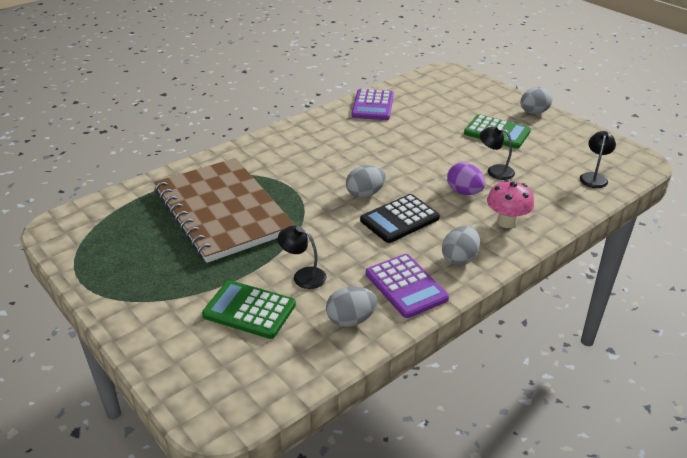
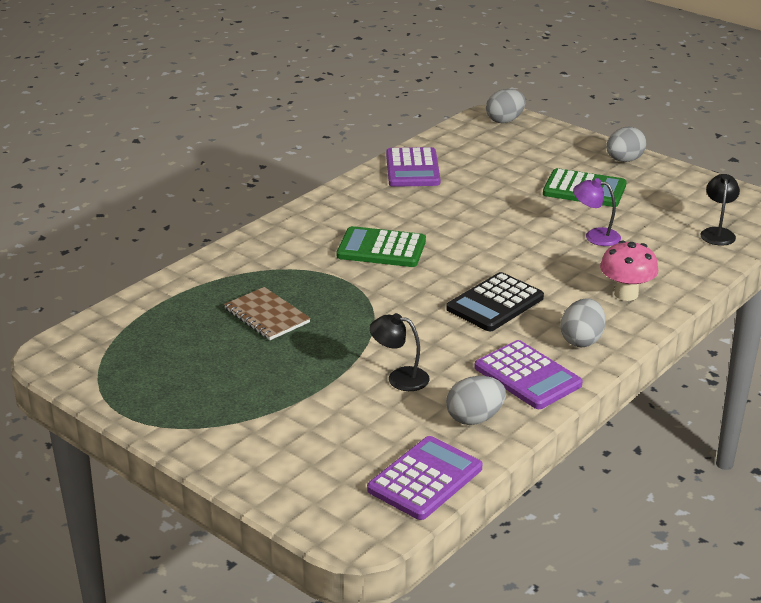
camera: 10 degrees left, 5 degrees down
brown notebook [154,158,295,263] -> brown notebook [224,287,310,340], size x0.42
green calculator [202,280,296,339] -> green calculator moved to [337,226,426,267]
grey egg [346,165,386,198] -> grey egg moved to [486,89,526,123]
purple egg [447,162,485,195] -> none
black lamp [480,126,515,180] -> purple lamp [573,178,621,246]
none -> purple calculator [367,436,482,520]

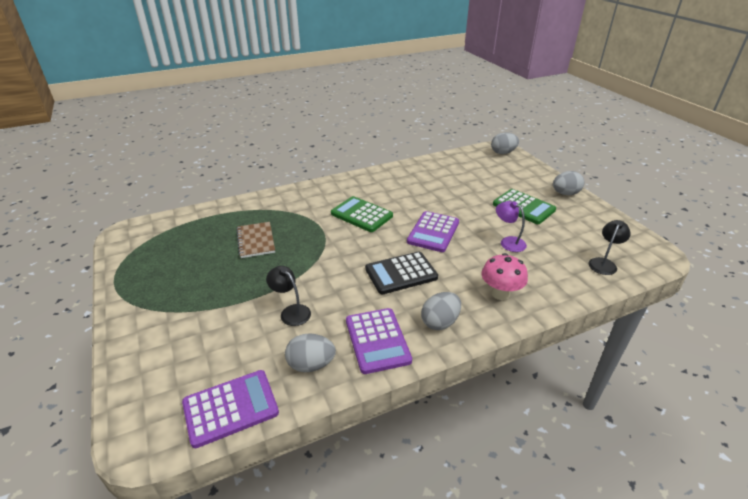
camera: 25 degrees right, 5 degrees up
purple calculator [386,147,440,187] -> purple calculator moved to [407,211,459,252]

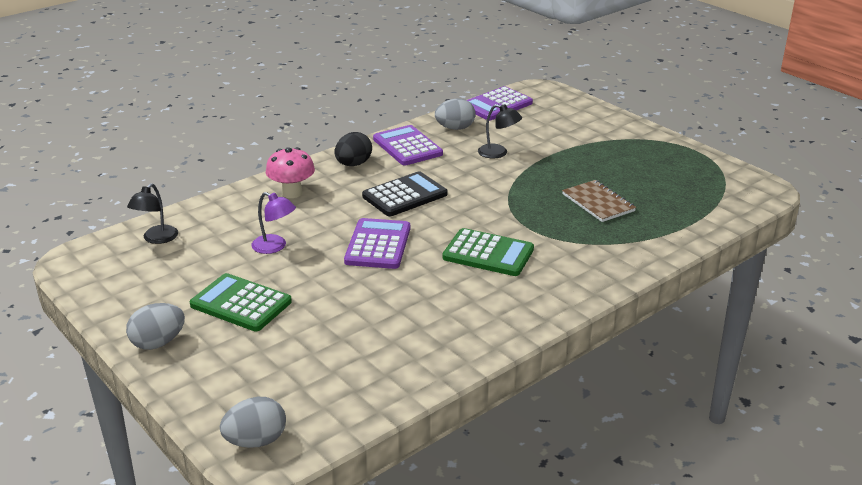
camera: 165 degrees right, 5 degrees down
grey egg [421,292,461,330] -> black egg [334,132,372,166]

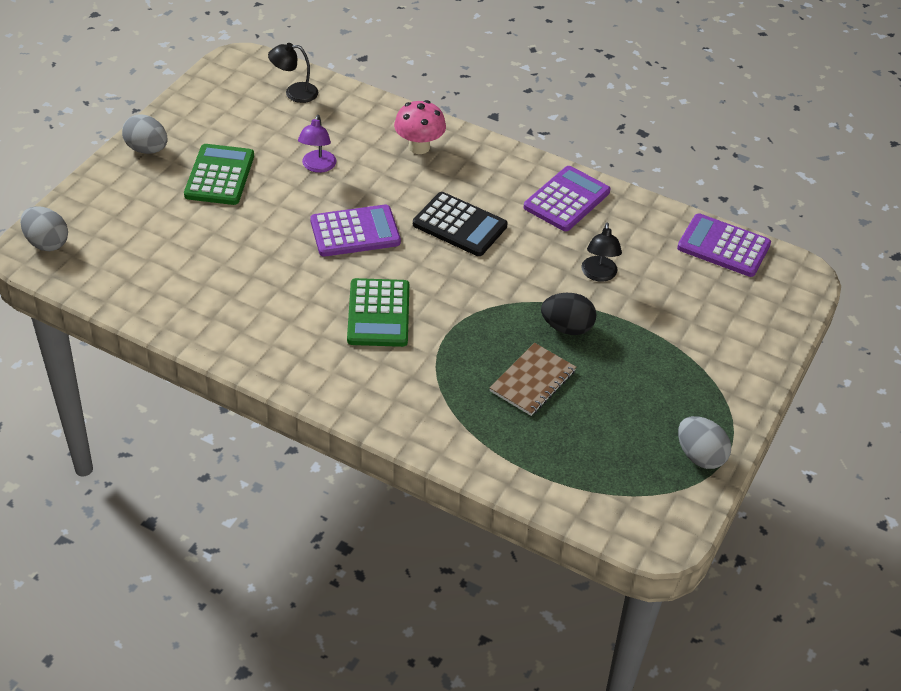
camera: 65 degrees right, 15 degrees up
black egg [334,132,372,166] -> black egg moved to [541,293,596,335]
grey egg [435,99,476,130] -> grey egg moved to [678,416,731,469]

